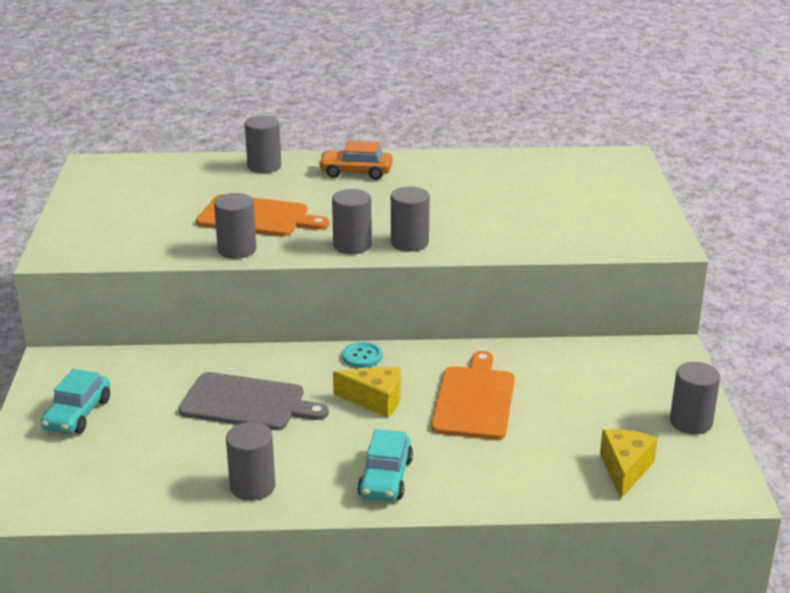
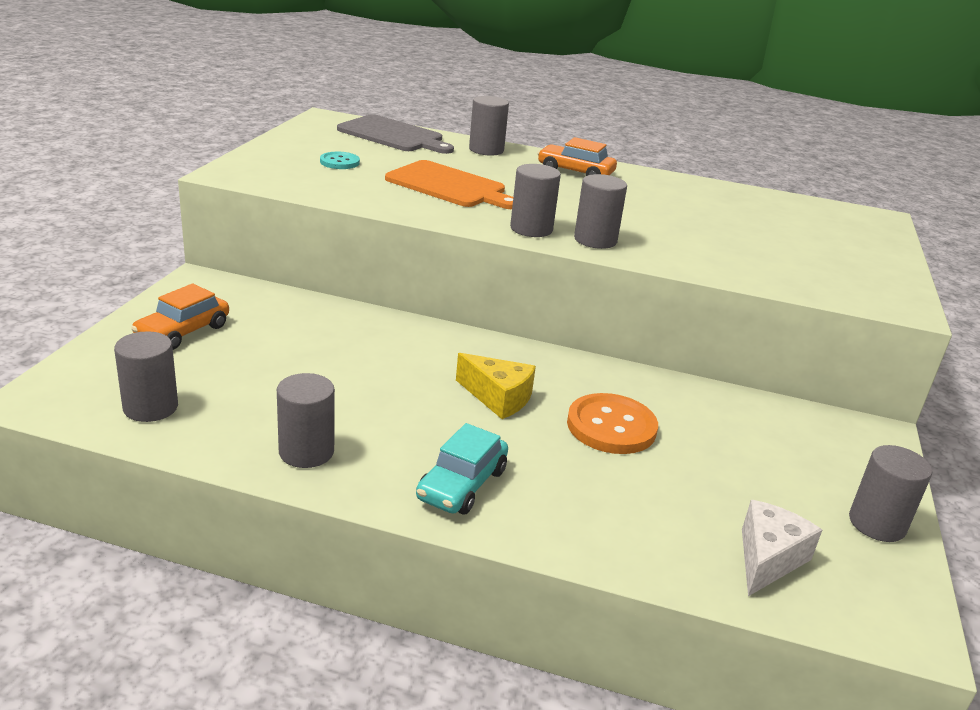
camera: 15 degrees right, 0 degrees up
turquoise car [41,369,110,434] -> orange car [131,283,229,350]
grey cutting board [178,372,329,430] -> grey cutting board moved to [337,114,454,154]
grey cylinder [214,193,257,259] -> grey cylinder moved to [114,331,178,422]
turquoise button [342,342,382,368] -> turquoise button moved to [320,152,360,169]
orange cutting board [431,351,515,440] -> orange button [567,393,658,454]
yellow cheese [600,429,658,499] -> white cheese [742,500,822,596]

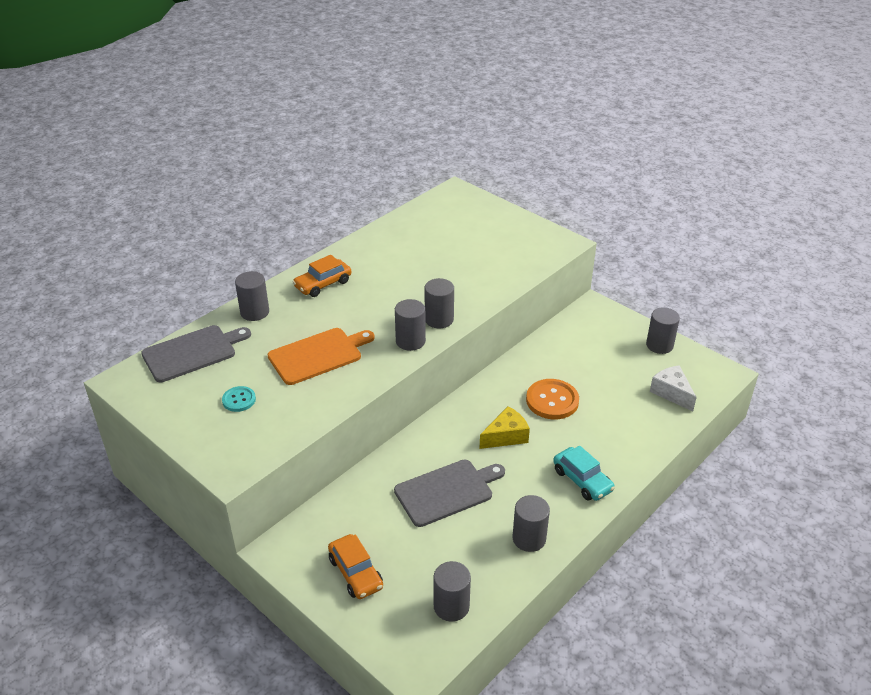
camera: 60 degrees left, 10 degrees up
none -> grey cutting board [394,459,505,527]

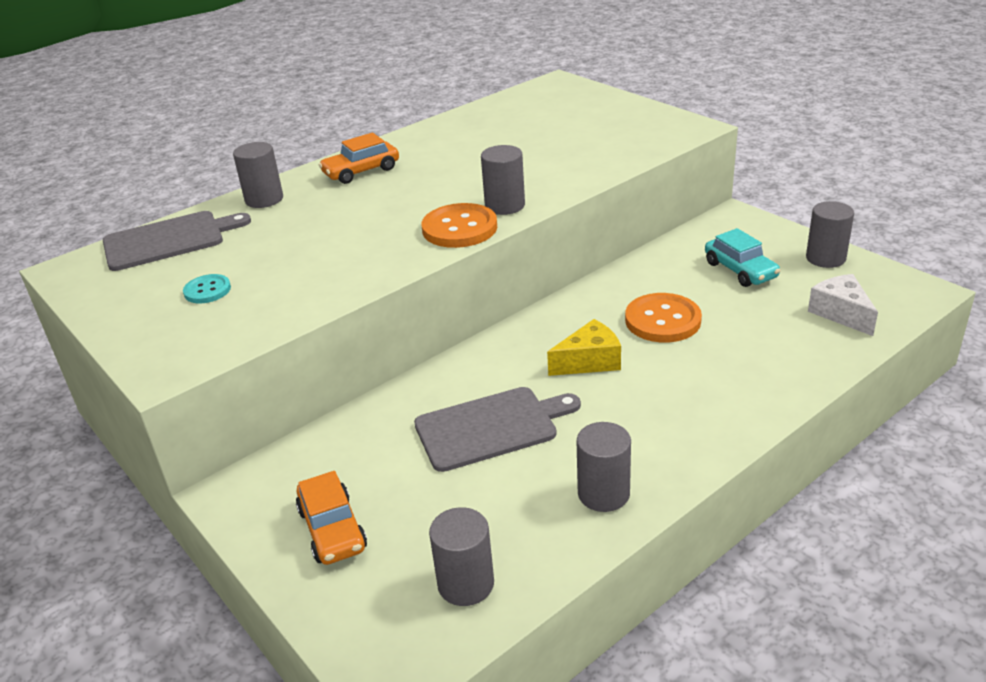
camera: 10 degrees right, 5 degrees down
orange cutting board [268,328,375,385] -> none
grey cylinder [395,299,426,351] -> orange button [422,203,497,248]
turquoise car [553,446,615,501] -> turquoise car moved to [705,228,781,287]

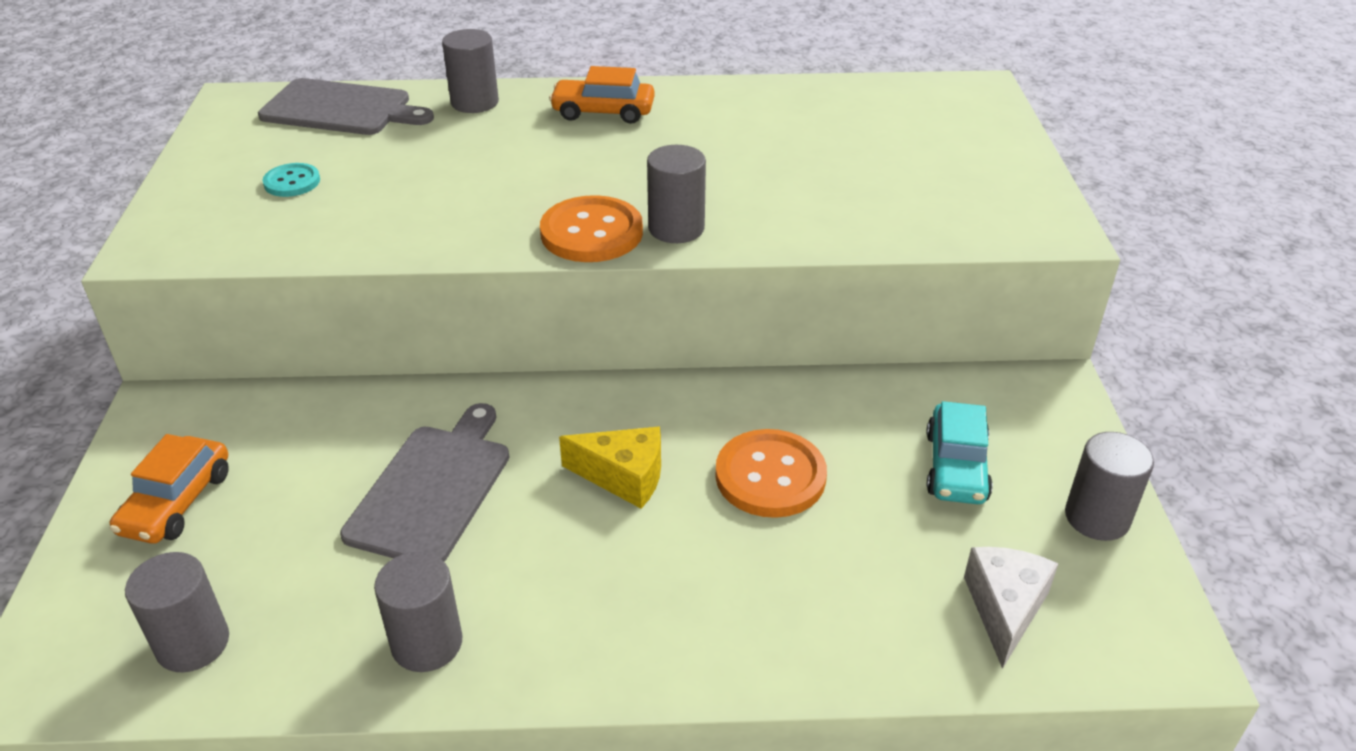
camera: 35 degrees right, 5 degrees up
grey cutting board [414,387,581,472] -> grey cutting board turned 90 degrees counterclockwise [340,403,509,562]

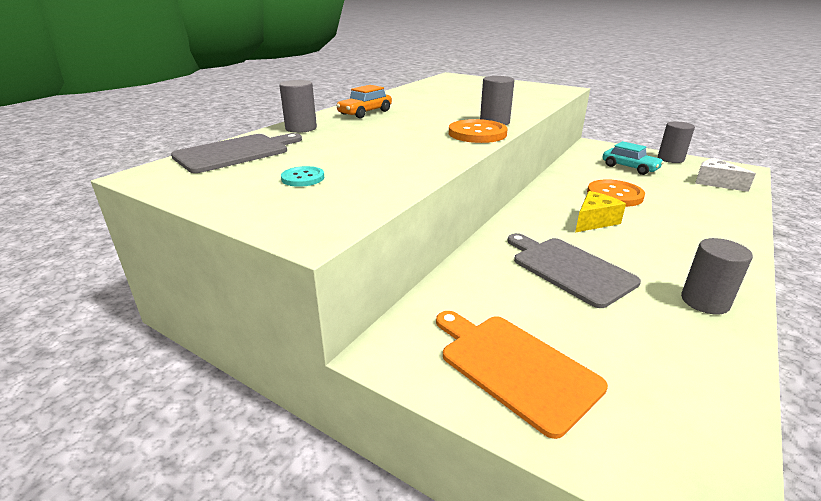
camera: 55 degrees left, 10 degrees down
orange car [109,434,229,544] -> orange cutting board [436,311,608,439]
grey cylinder [125,552,229,672] -> none

